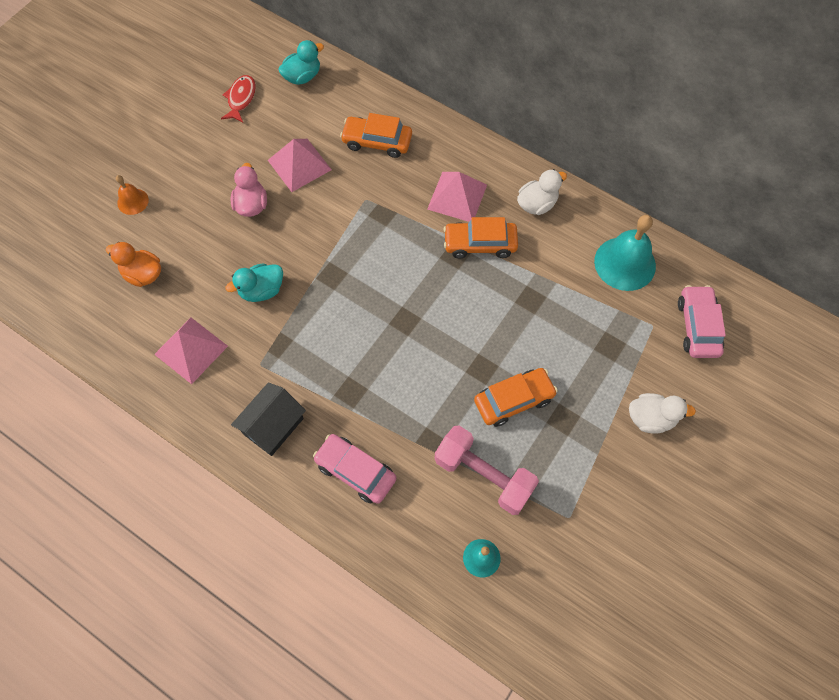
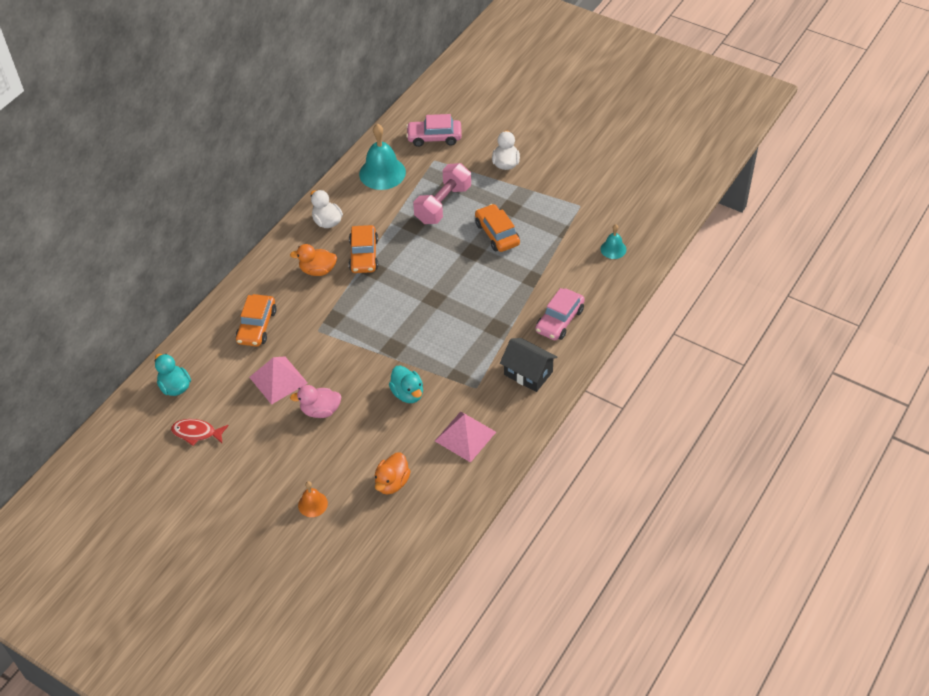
camera: 90 degrees left, 15 degrees down
pink pyramid [427,172,487,222] -> orange duck [290,244,337,276]
pink dumbbell [435,426,539,515] -> pink dumbbell moved to [413,163,471,224]

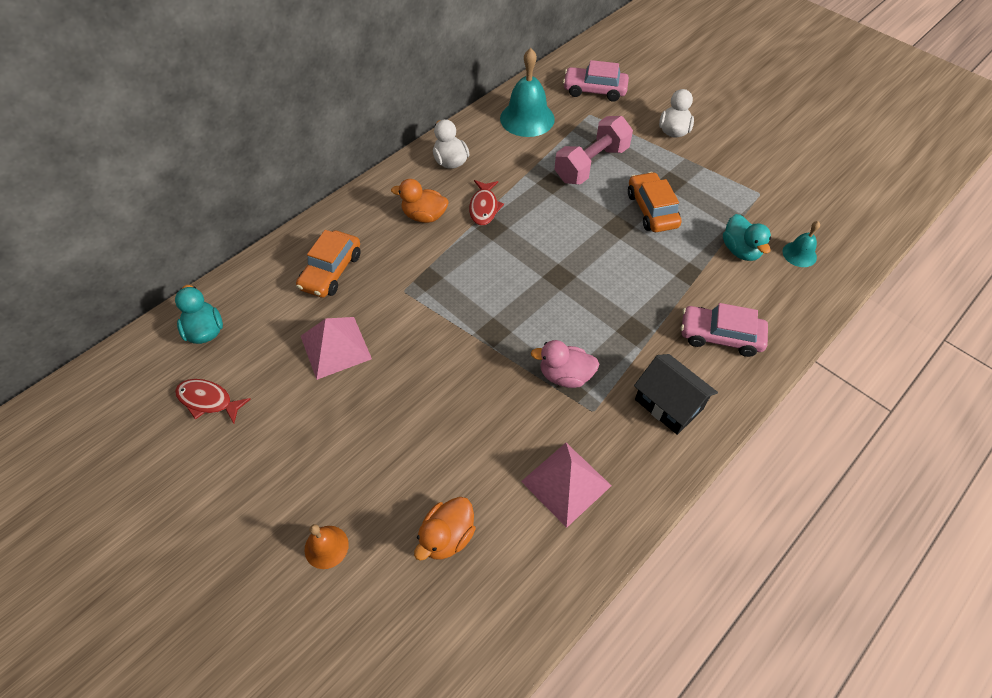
camera: 10 degrees right, 5 degrees up
pink duck [290,385,341,418] -> pink duck moved to [531,340,599,388]
orange car [349,225,378,273] -> red fish [469,180,504,226]
turquoise duck [389,365,423,403] -> turquoise duck moved to [723,214,771,261]
pink car [535,288,585,340] -> pink car turned 60 degrees clockwise [681,303,768,357]

